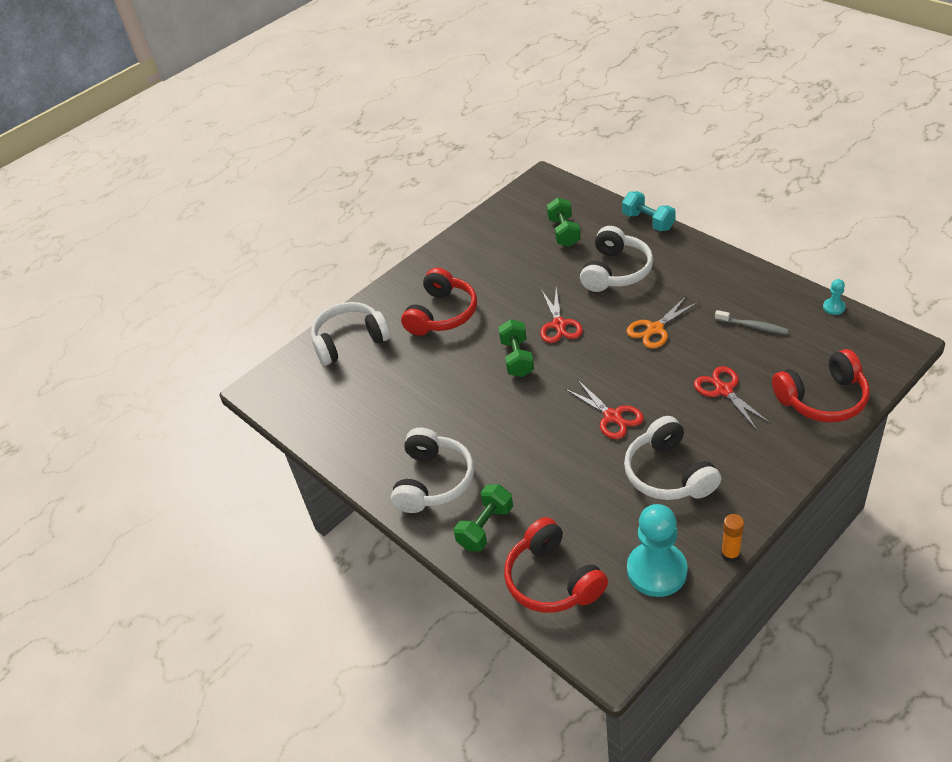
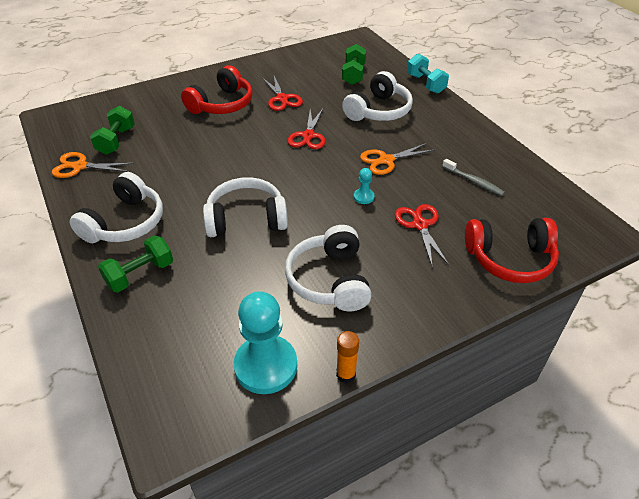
camera: 10 degrees right, 0 degrees up
white headphones [311,302,391,366] -> white headphones moved to [203,177,288,237]
green dumbbell [498,319,534,377] -> green dumbbell moved to [90,106,135,155]
red headphones [504,517,608,613] -> none
red scissors [565,379,644,439] -> red scissors moved to [262,76,303,111]
turquoise pawn [823,279,846,315] -> turquoise pawn moved to [354,168,374,204]
none -> orange scissors [52,152,134,178]

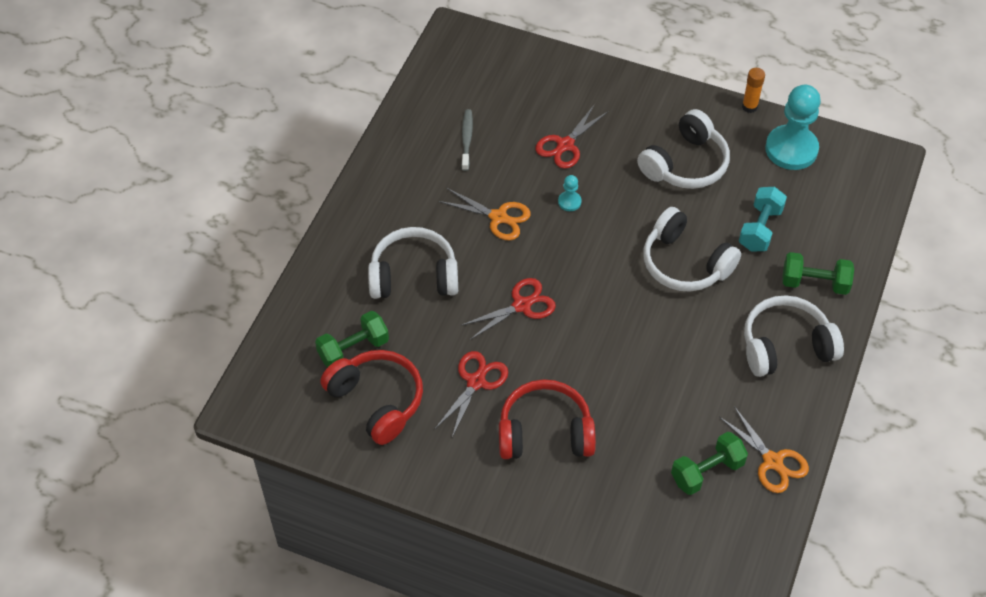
camera: 130 degrees left, 10 degrees up
turquoise dumbbell [407,53,449,94] -> turquoise dumbbell moved to [739,187,787,251]
red headphones [465,218,559,283] -> red headphones moved to [321,350,423,445]

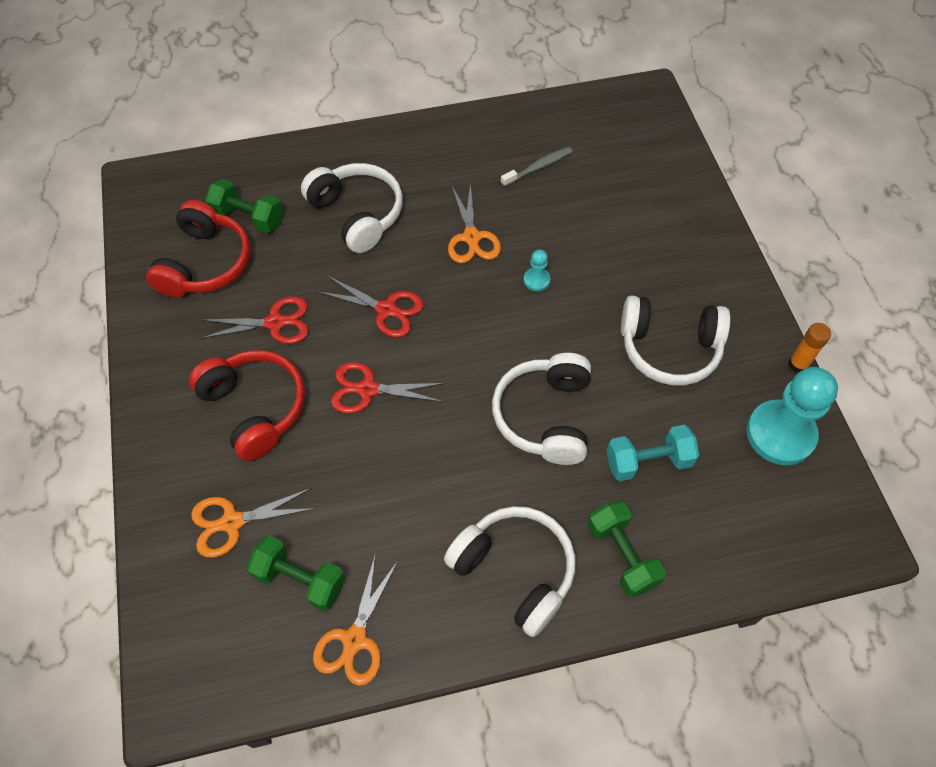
camera: 55 degrees right, 5 degrees up
red scissors [535,104,608,169] -> red scissors moved to [331,362,445,414]
none -> orange scissors [191,488,316,557]

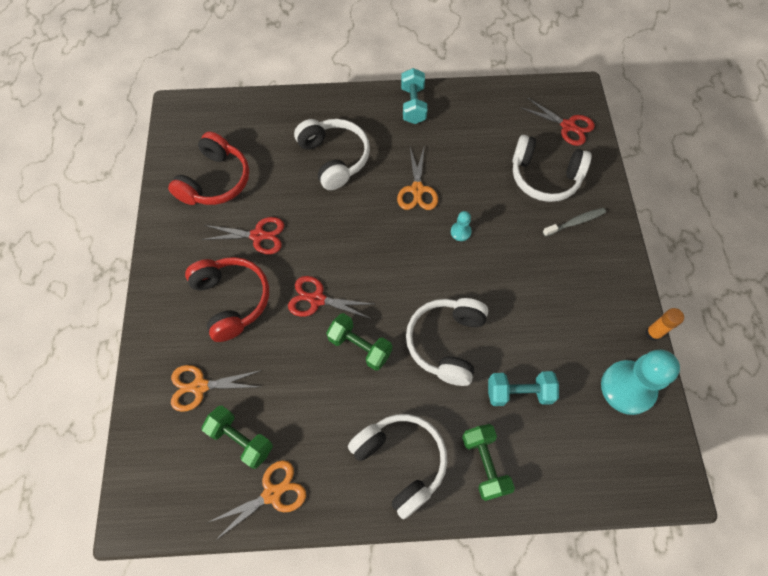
camera: 10 degrees right, 5 degrees up
green dumbbell [205,179,283,233] -> green dumbbell moved to [326,313,392,371]
orange scissors [313,553,398,686] -> orange scissors turned 150 degrees counterclockwise [207,460,306,541]
red scissors [318,276,424,338] -> red scissors moved to [520,97,595,146]
grey toothbrush [501,147,573,187] -> grey toothbrush moved to [543,208,606,237]
white headphones [621,295,731,385] -> white headphones moved to [512,135,592,202]
none -> turquoise dumbbell [401,68,428,124]

